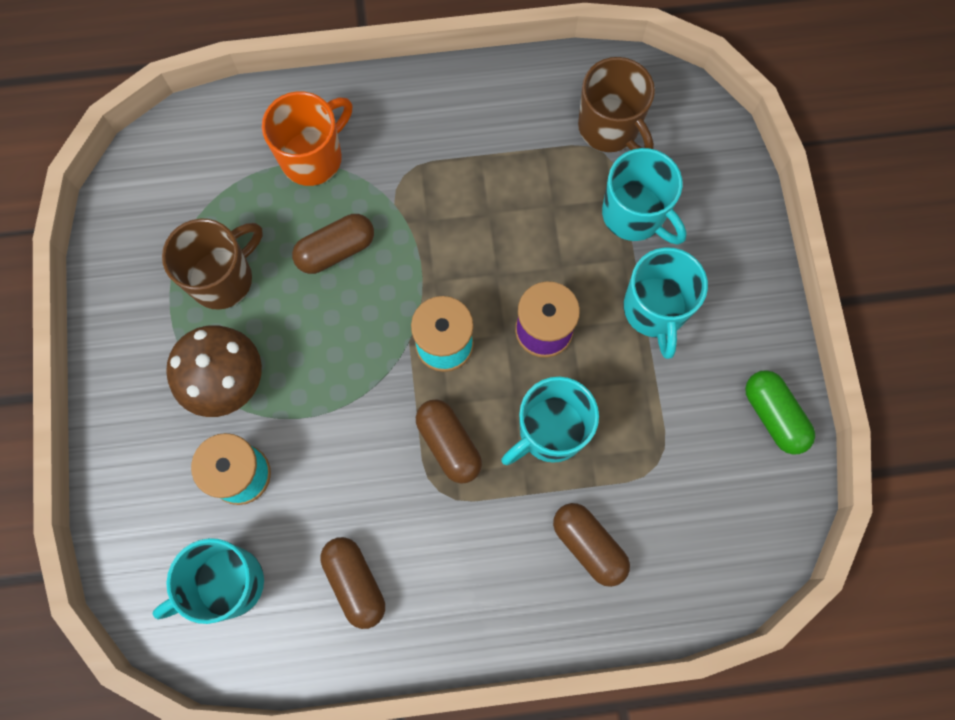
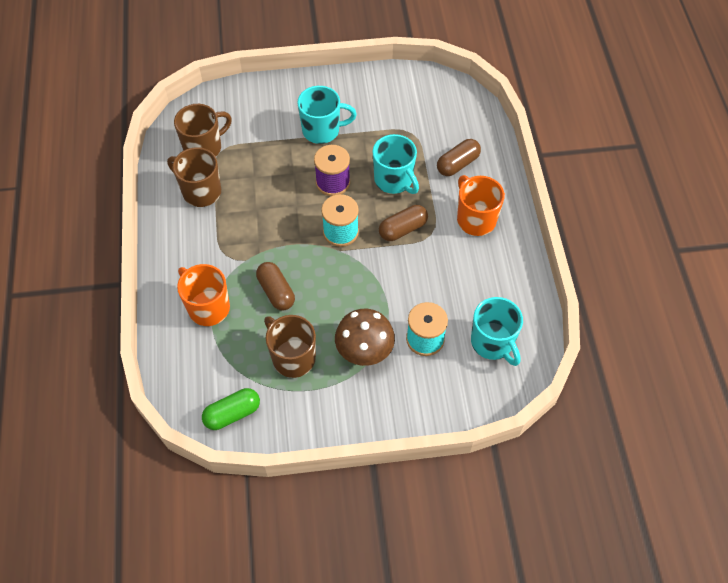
camera: 90 degrees left, 15 degrees down
brown capsule [320,537,385,629] -> none
turquoise mug [602,148,687,245] -> none
green capsule [745,370,815,455] -> green capsule moved to [202,388,260,430]
none -> brown mug [167,147,221,207]
none -> orange mug [457,175,505,236]

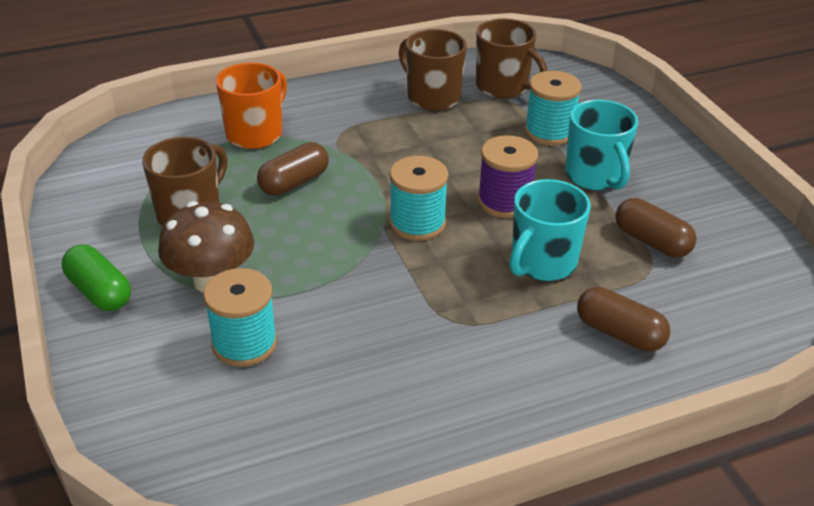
camera: 75 degrees right, 20 degrees down
brown mug [167,147,221,207] -> brown mug turned 60 degrees counterclockwise [399,29,467,111]
green capsule [202,388,260,430] -> green capsule moved to [62,245,131,311]
brown capsule [379,205,428,241] -> brown capsule moved to [615,198,696,257]
orange mug [457,175,505,236] -> none
turquoise mug [471,297,523,366] -> none
none -> turquoise spool [525,71,581,146]

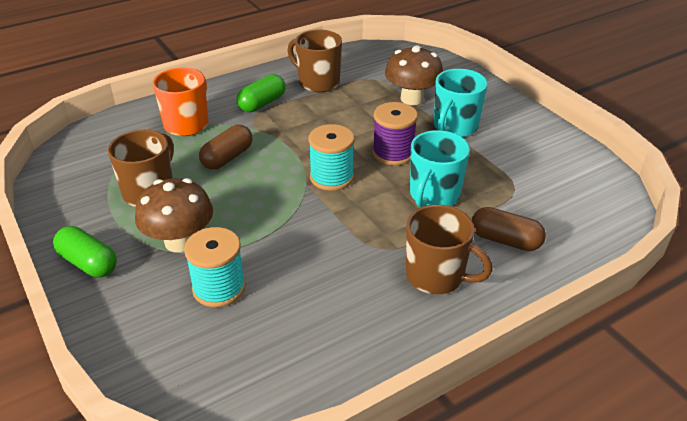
camera: 10 degrees left, 0 degrees up
brown mug [476,18,547,99] -> brown mug moved to [406,205,493,294]
turquoise spool [525,71,581,146] -> brown mushroom [385,45,443,105]
turquoise mug [565,100,638,190] -> turquoise mug turned 60 degrees clockwise [434,69,488,137]
brown capsule [615,198,696,257] -> none
none -> green capsule [237,74,285,112]

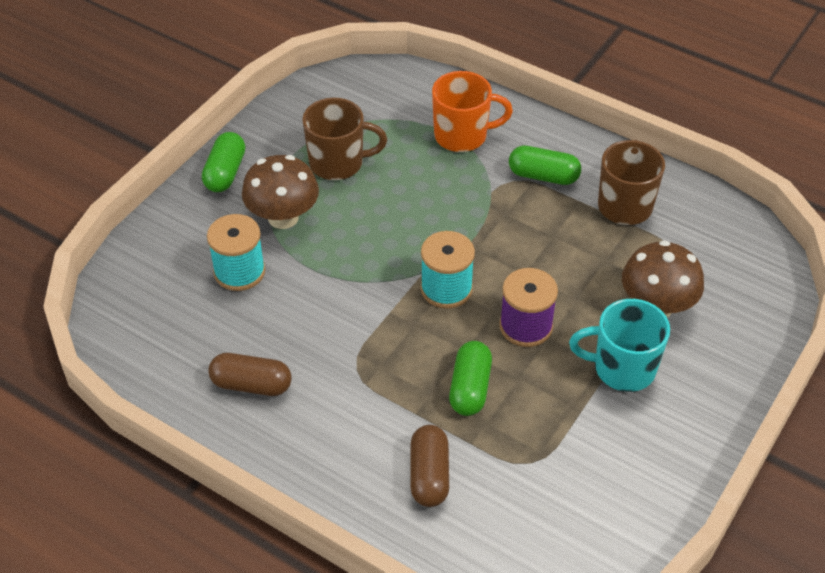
camera: 65 degrees right, 10 degrees up
brown capsule [199,125,252,170] -> brown capsule moved to [208,353,292,396]
brown mug [406,205,493,294] -> none
turquoise mug [410,130,470,207] -> green capsule [449,341,492,416]

